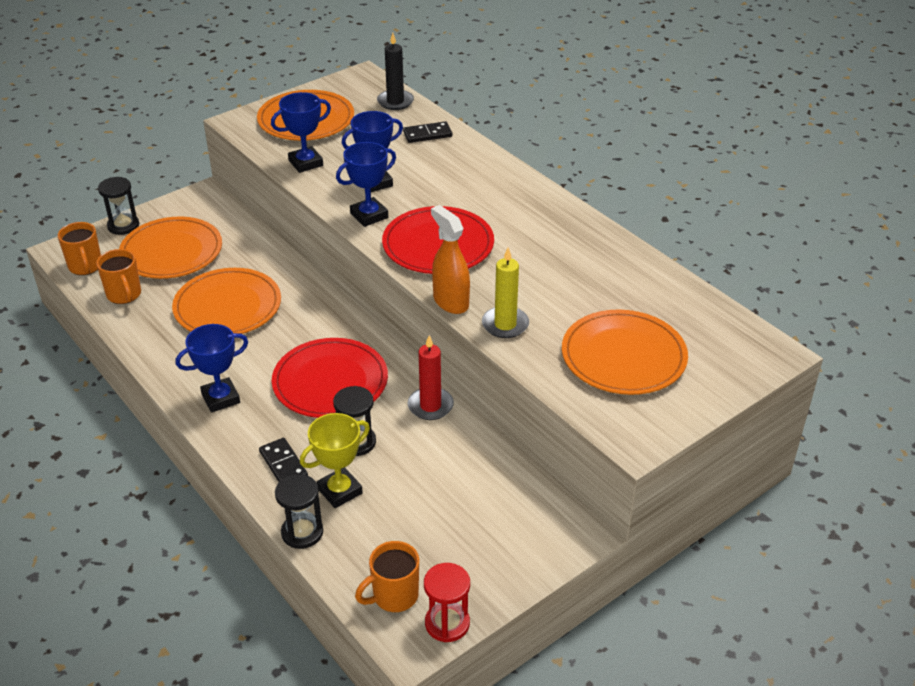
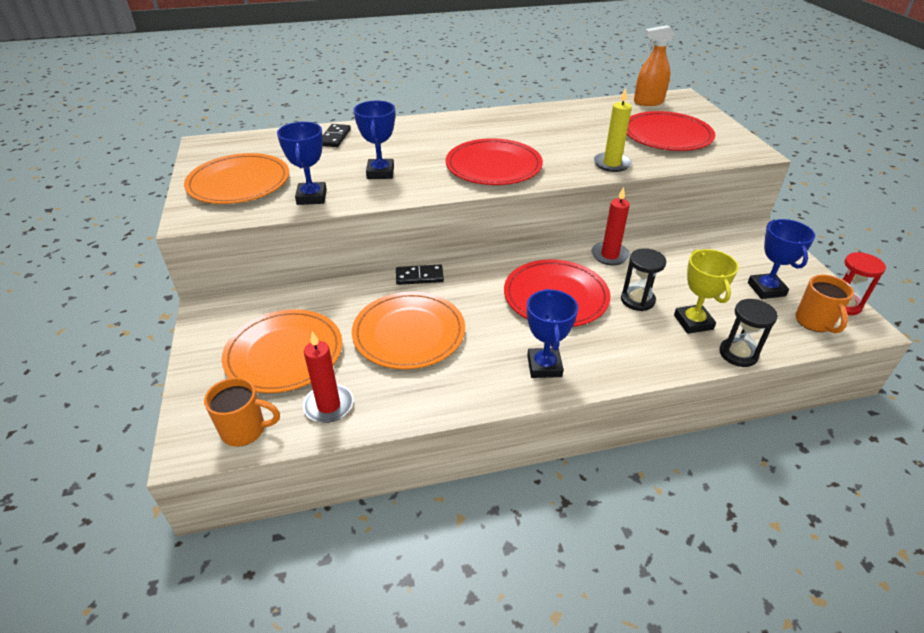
camera: 65 degrees left, 0 degrees up
orange mug [96,249,141,304] -> red candle [303,331,353,423]
black hourglass [98,177,139,235] -> none
black domino [259,438,308,482] -> black domino moved to [396,264,444,285]
blue trophy [336,142,396,227] -> blue trophy moved to [748,219,815,299]
black candle [377,33,414,110] -> none
orange spray bottle [431,205,470,314] -> orange spray bottle moved to [634,25,675,106]
orange plate [562,310,688,395] -> red plate [627,111,715,151]

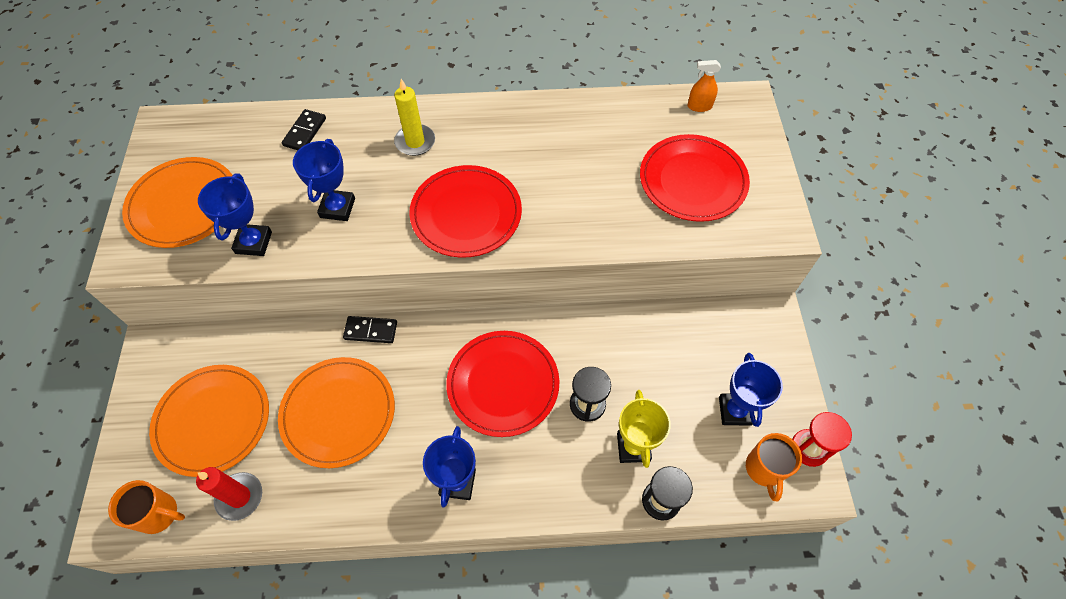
camera: 10 degrees right, 20 degrees up
red candle [591,187,630,265] -> none
yellow candle [594,88,632,172] -> yellow candle moved to [394,79,435,156]
orange spray bottle [634,25,675,106] -> orange spray bottle [687,60,721,112], size x0.64

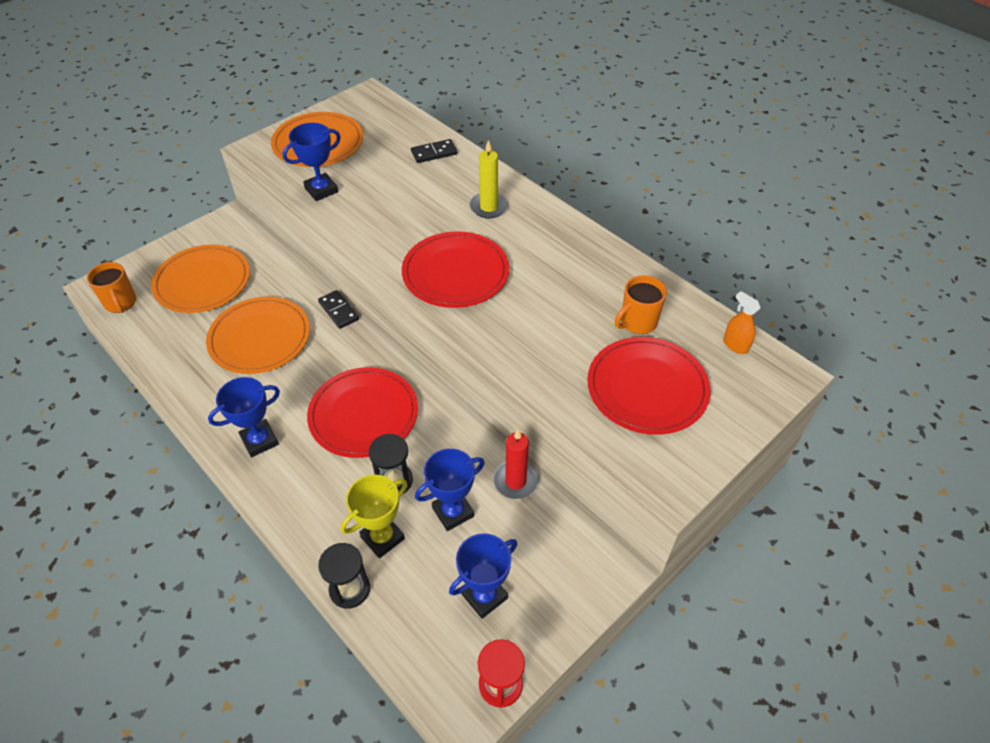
camera: 50 degrees right, 10 degrees down
red candle [196,467,262,521] -> red candle moved to [493,429,539,499]
blue trophy [293,139,355,221] -> blue trophy moved to [415,449,485,531]
orange mug [746,433,802,501] -> orange mug moved to [615,275,667,334]

